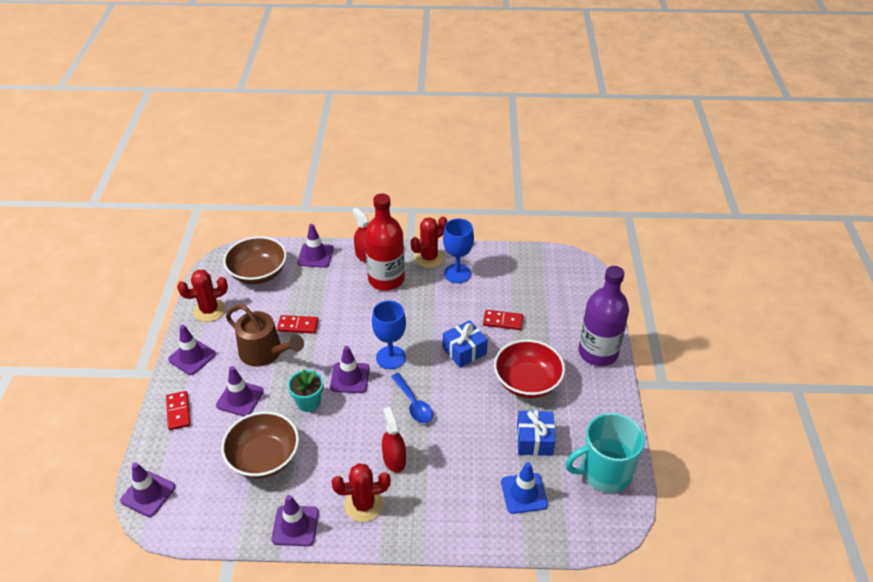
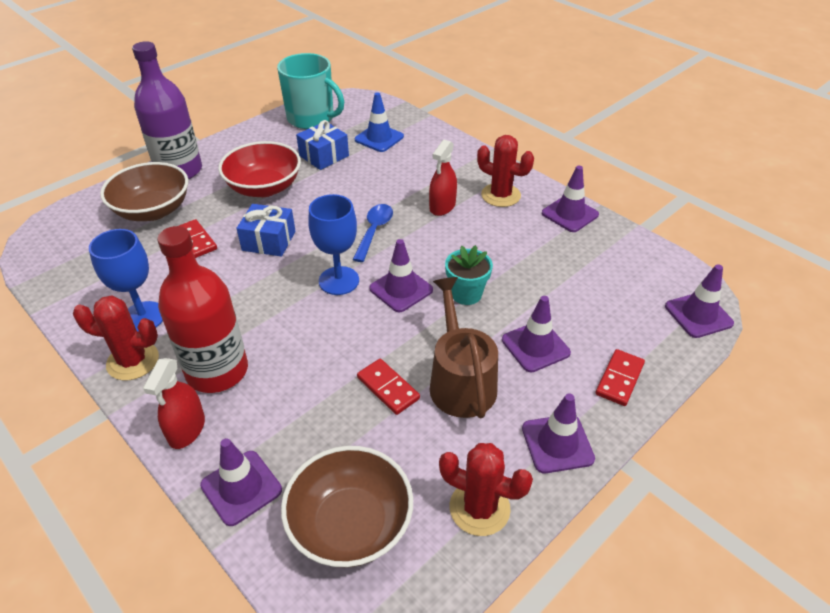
camera: 135 degrees left, 0 degrees up
brown bowl [221,411,299,478] -> brown bowl moved to [100,162,188,221]

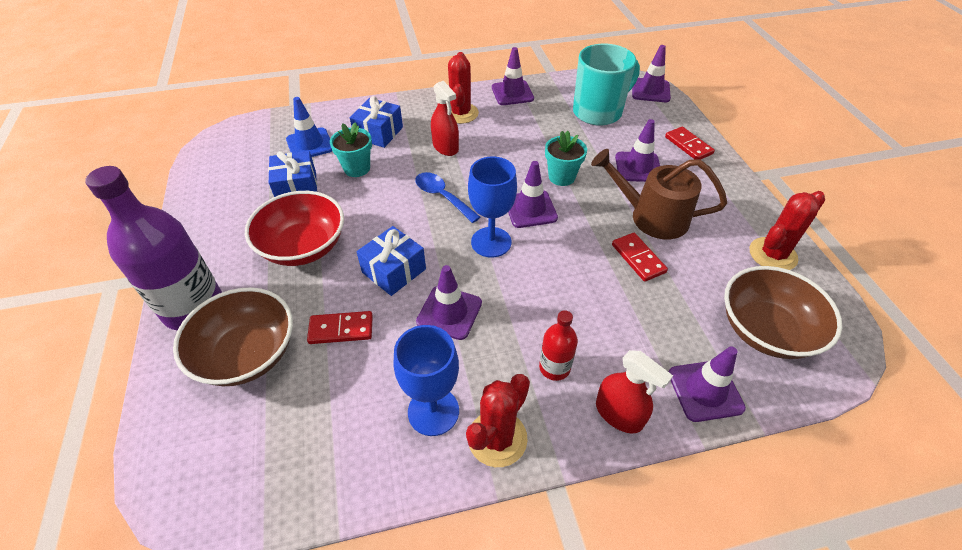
camera: 60 degrees left, 5 degrees up
red bottle [157,226,248,393] -> red bottle [539,310,578,381], size x0.48
turquoise mug [277,53,344,129] -> turquoise mug moved to [573,43,640,126]
red domino [357,359,420,415] -> red domino turned 75 degrees clockwise [612,233,668,282]
red cactus [477,135,534,207] -> red cactus turned 60 degrees counterclockwise [448,52,479,124]
purple traffic cone [522,393,595,473] -> purple traffic cone moved to [416,265,482,340]
none -> turquoise flower pot [330,122,372,177]
none -> blue gift [350,96,403,148]

